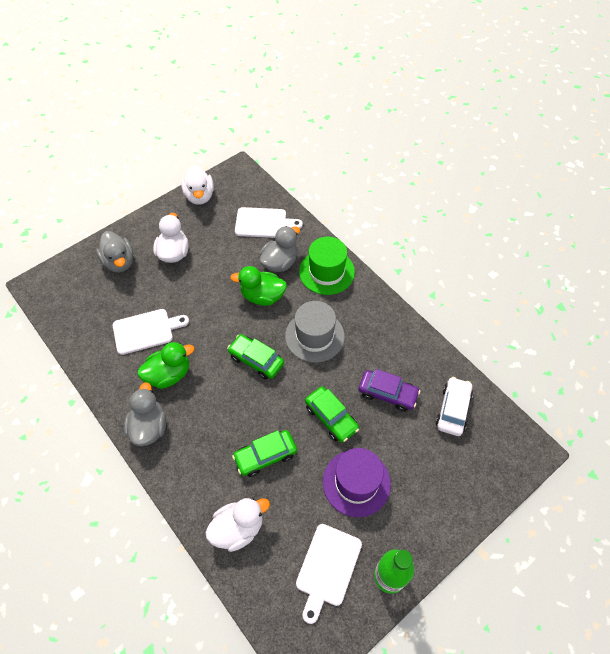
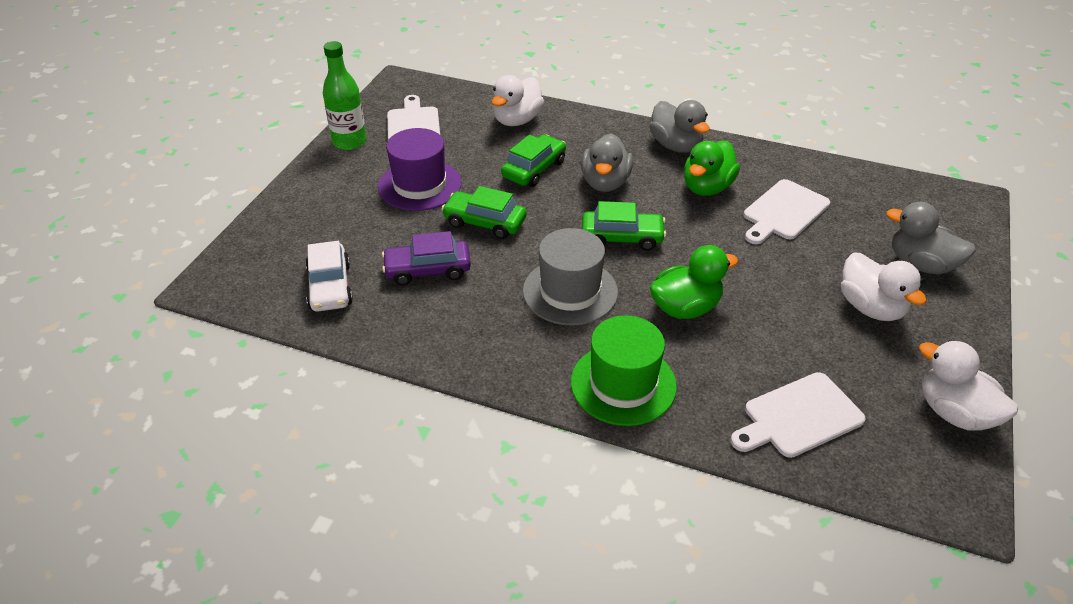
camera: 150 degrees right, 15 degrees down
grey duck [259,226,300,272] -> grey duck moved to [581,133,633,192]

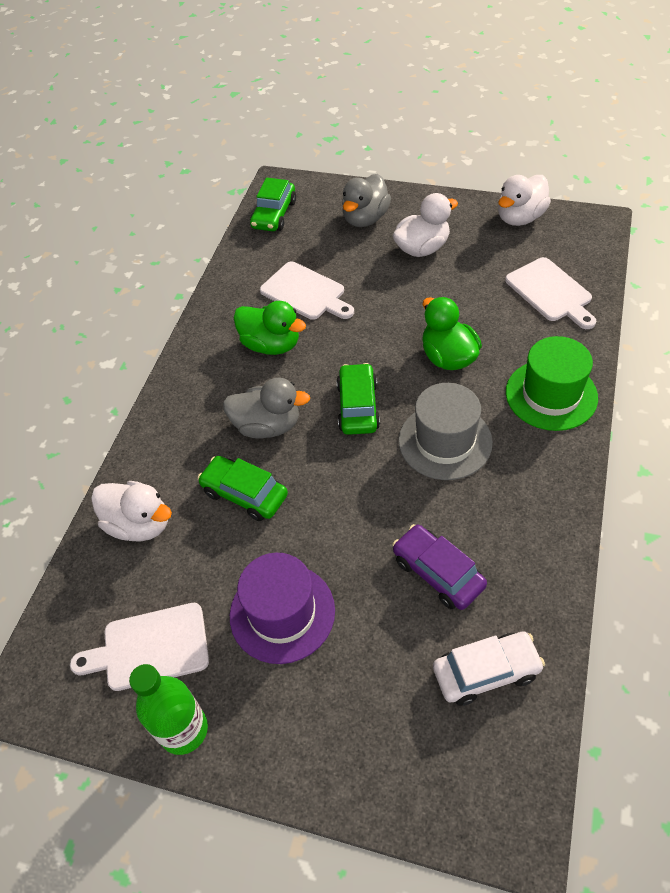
camera: 90 degrees left, 10 degrees up
purple car [382,231,471,286] -> purple car turned 150 degrees clockwise [393,524,487,610]
green car [442,186,526,239] -> green car moved to [250,178,296,231]
grey duck [649,100,710,153] -> none

